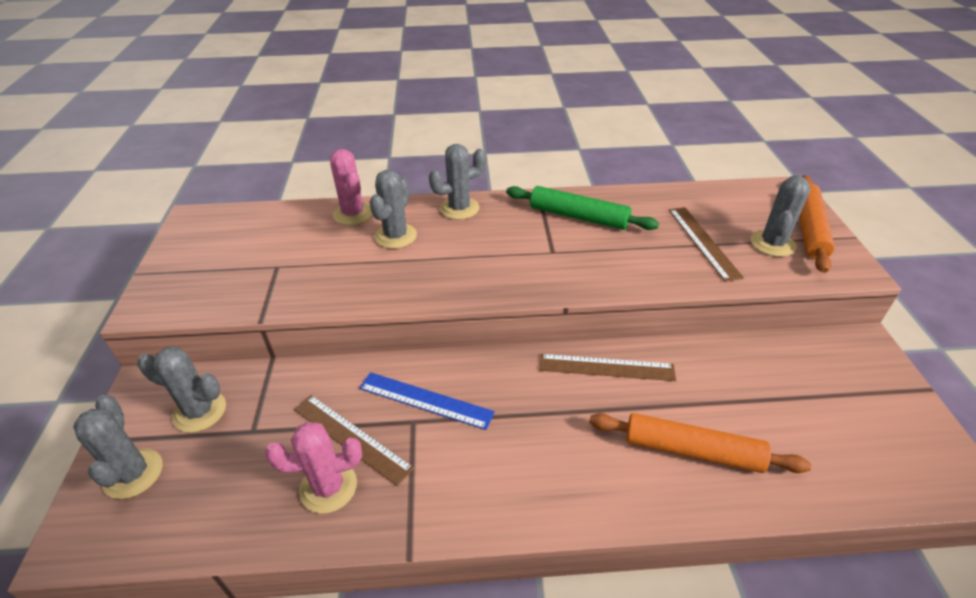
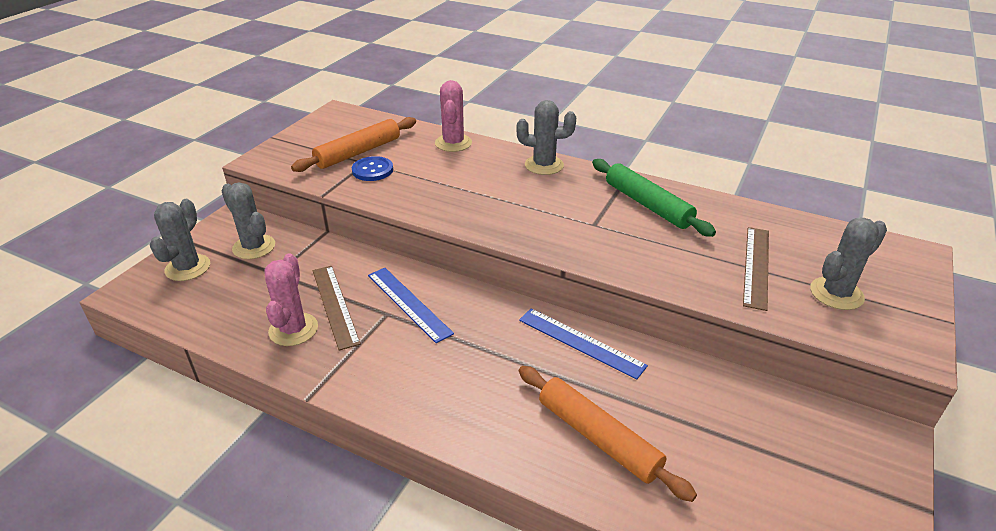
camera: 30 degrees right, 5 degrees down
pink cactus [265,422,362,514] -> pink cactus turned 75 degrees clockwise [265,253,318,346]
grey cactus [369,170,417,249] -> none
brown ruler [540,354,676,381] -> blue ruler [519,308,648,380]
orange rolling pin [799,175,835,273] -> orange rolling pin moved to [291,117,416,172]
none -> blue button [352,156,393,181]

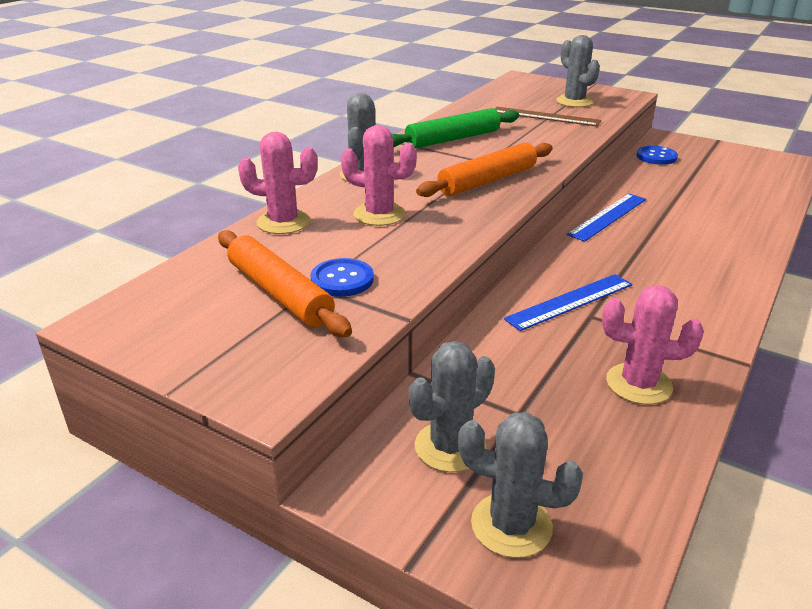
camera: 85 degrees left, 5 degrees down
brown ruler [312,266,361,350] -> none
orange rolling pin [519,366,697,502] -> orange rolling pin moved to [416,143,553,197]
none -> pink cactus [341,125,417,226]
none -> blue button [636,146,678,165]

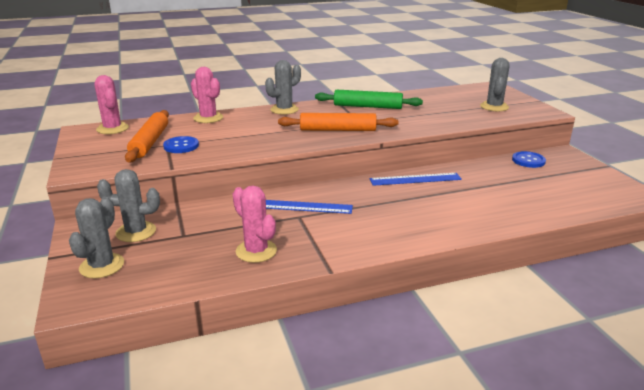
camera: 40 degrees right, 5 degrees down
pink cactus [341,125,417,226] -> pink cactus moved to [94,75,129,134]
grey cactus [458,412,583,558] -> grey cactus turned 45 degrees clockwise [69,197,124,278]
brown ruler [495,107,601,127] -> none

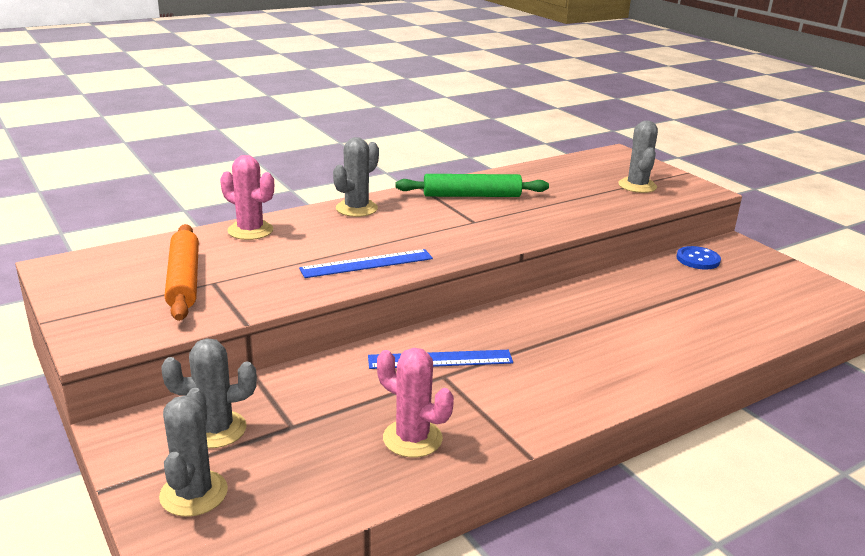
camera: 15 degrees left, 0 degrees up
pink cactus [94,75,129,134] -> none
blue button [163,136,199,153] -> none
orange rolling pin [278,113,398,131] -> none
blue ruler [370,173,462,186] -> blue ruler moved to [299,249,433,278]

